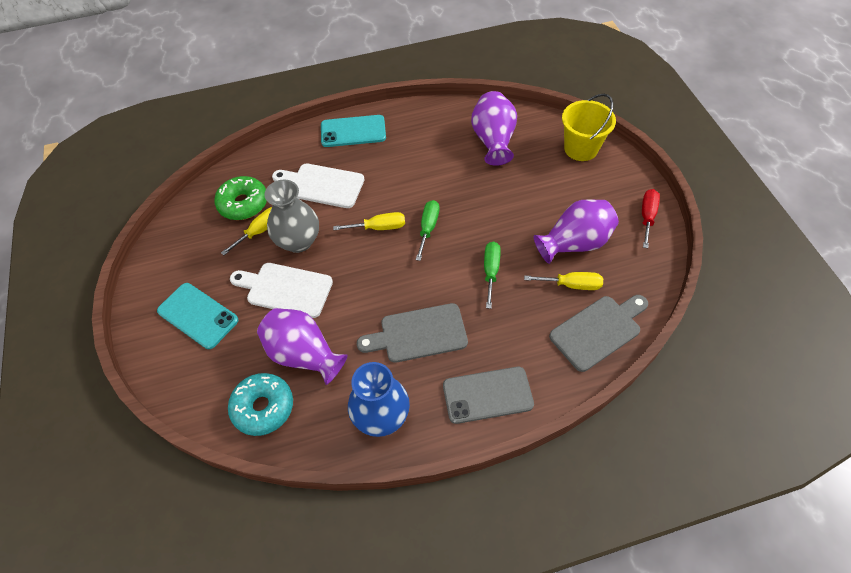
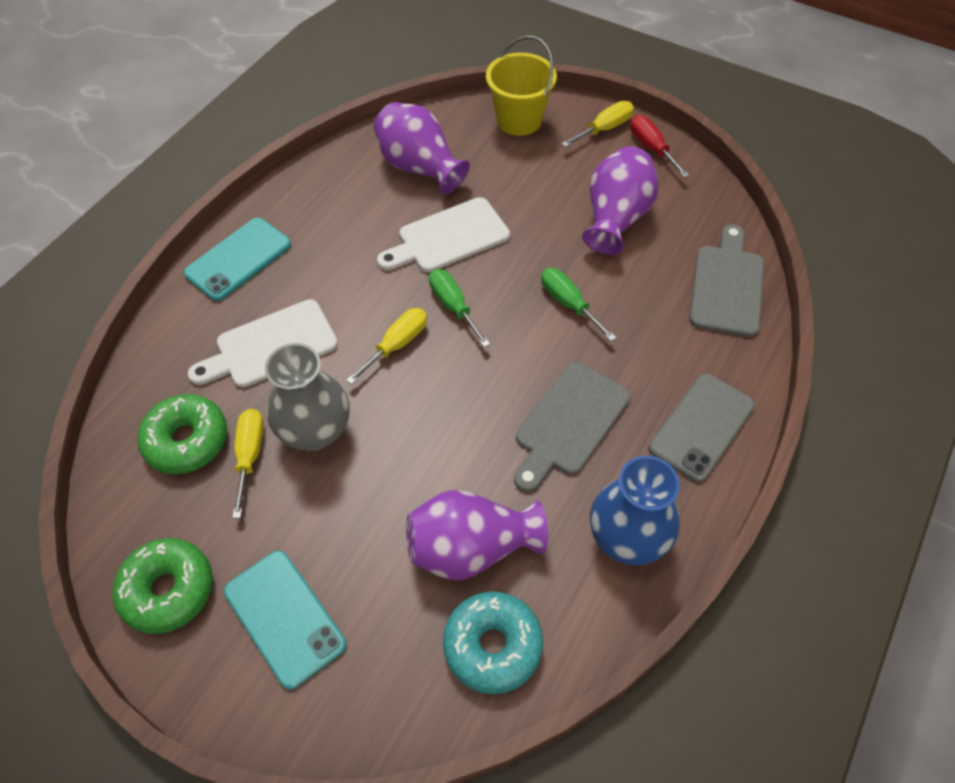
camera: 45 degrees left, 0 degrees up
turquoise phone [157,283,238,349] -> turquoise phone turned 60 degrees clockwise [224,551,346,689]
white cutting board [230,263,333,318] -> white cutting board moved to [377,197,510,272]
yellow screwdriver [524,272,603,290] -> yellow screwdriver moved to [562,101,634,147]
none -> green donut [113,539,213,634]

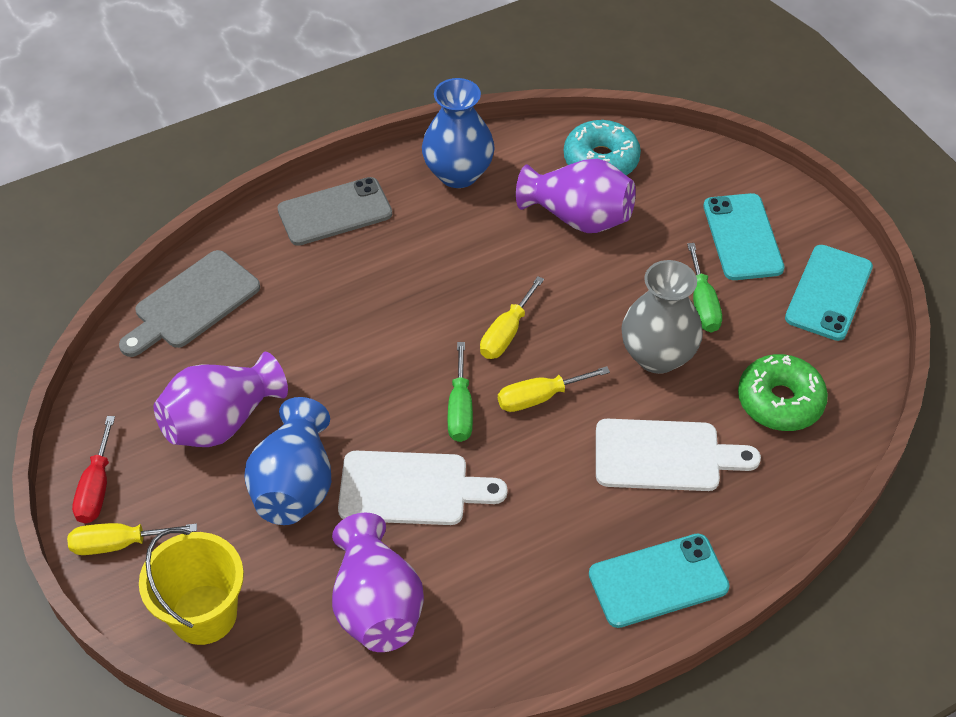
camera: 150 degrees left, 5 degrees down
green donut [113,539,213,634] -> turquoise phone [785,245,873,341]
yellow screwdriver [232,409,264,518] -> yellow screwdriver moved to [480,276,544,359]
grey cutting board [514,362,631,492] -> none
green screwdriver [541,268,616,341] -> green screwdriver moved to [687,243,722,333]
none -> blue vase [244,397,331,525]

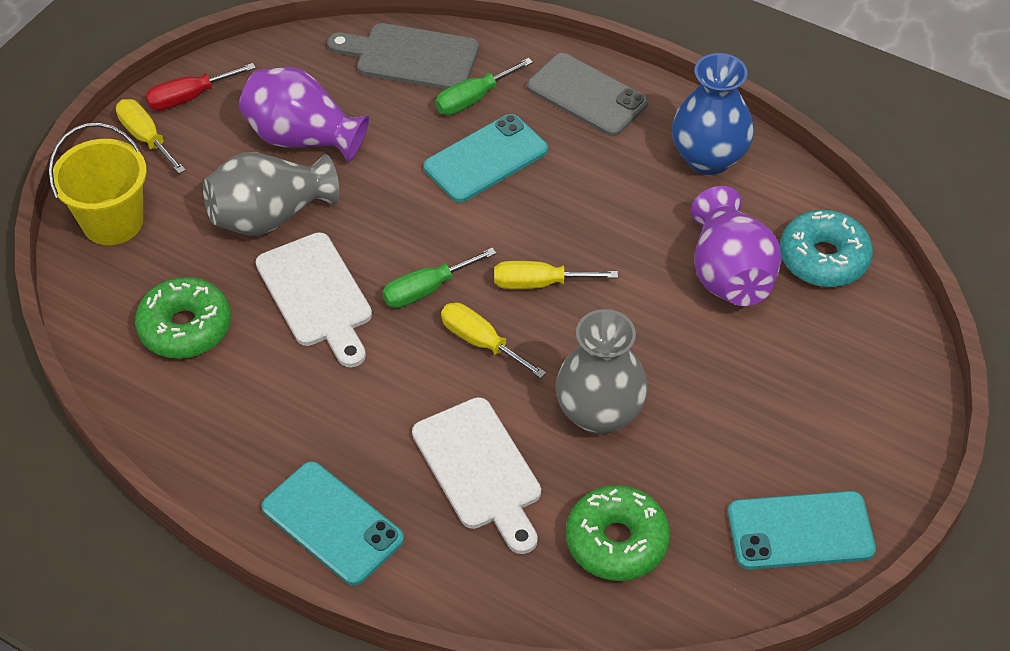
camera: 60 degrees right, 0 degrees up
blue vase [244,397,331,525] -> grey vase [203,152,339,236]
purple vase [332,512,424,652] -> green donut [135,277,231,359]
green screwdriver [687,243,722,333] -> green screwdriver moved to [435,58,533,115]
turquoise phone [703,193,784,280] -> turquoise phone moved to [423,114,548,202]

